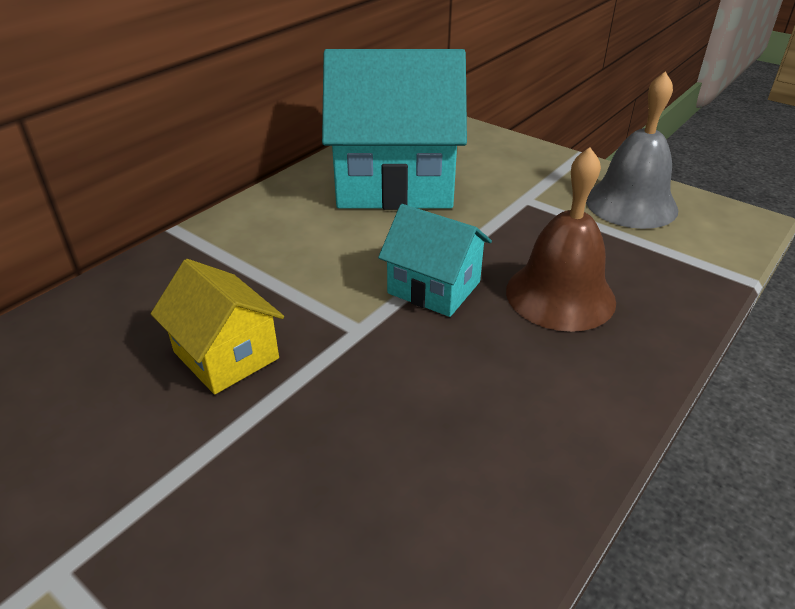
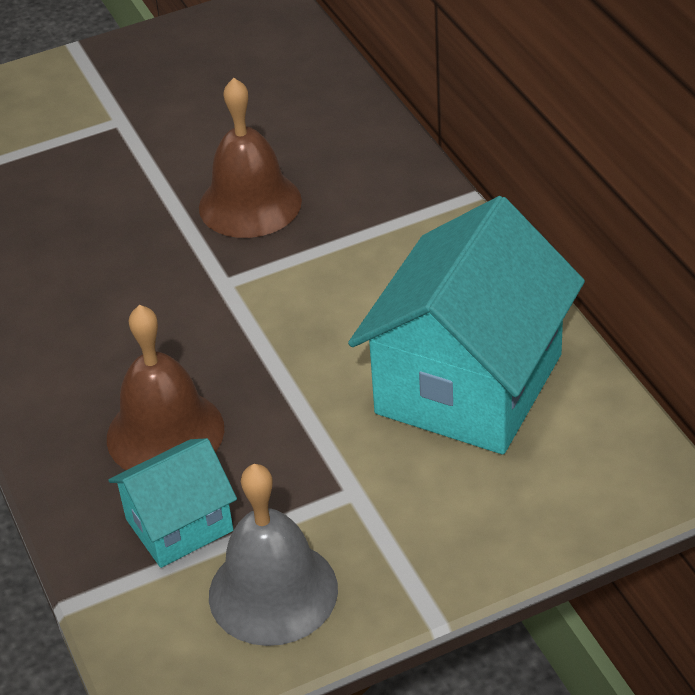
camera: 120 degrees right, 5 degrees up
yellow house [151,259,284,395] -> brown bell [199,78,302,238]
turquoise house [378,204,492,317] -> turquoise house moved to [108,438,237,568]

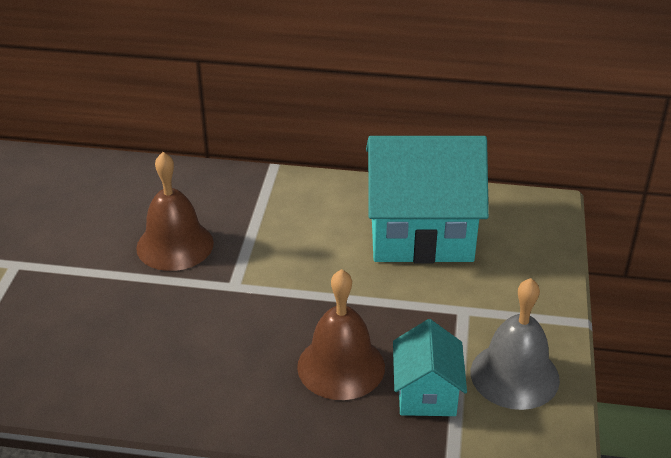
camera: 60 degrees left, 5 degrees down
turquoise house [348,196,585,454] -> turquoise house turned 60 degrees counterclockwise [366,136,489,264]

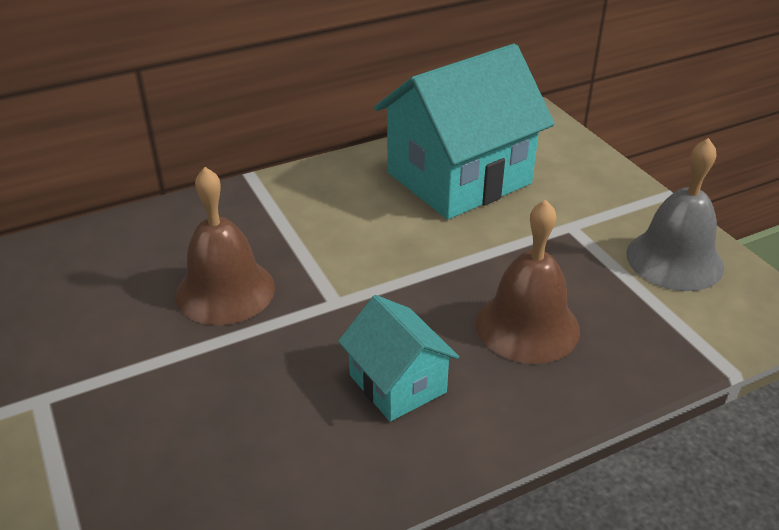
camera: 35 degrees left, 0 degrees up
turquoise house [393,319,467,416] -> turquoise house moved to [338,295,459,422]

